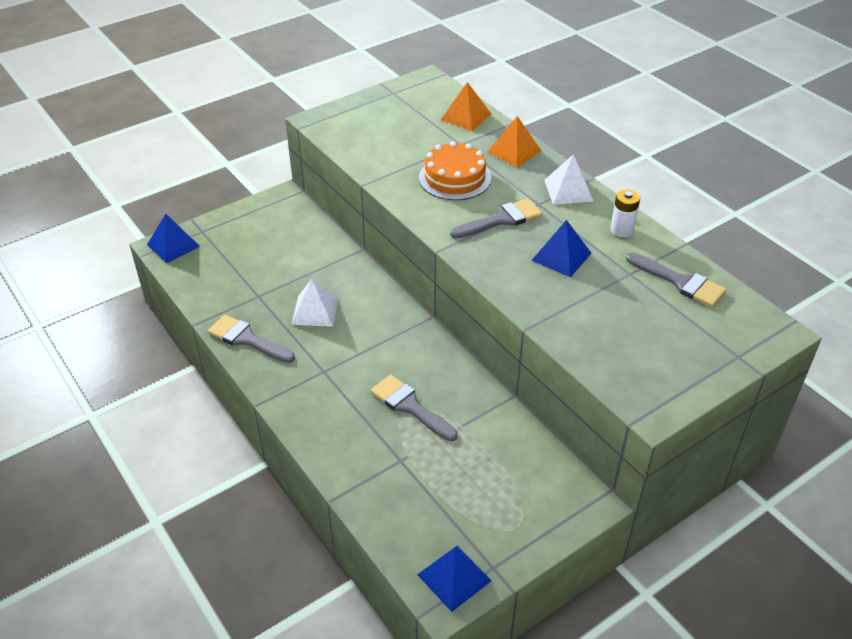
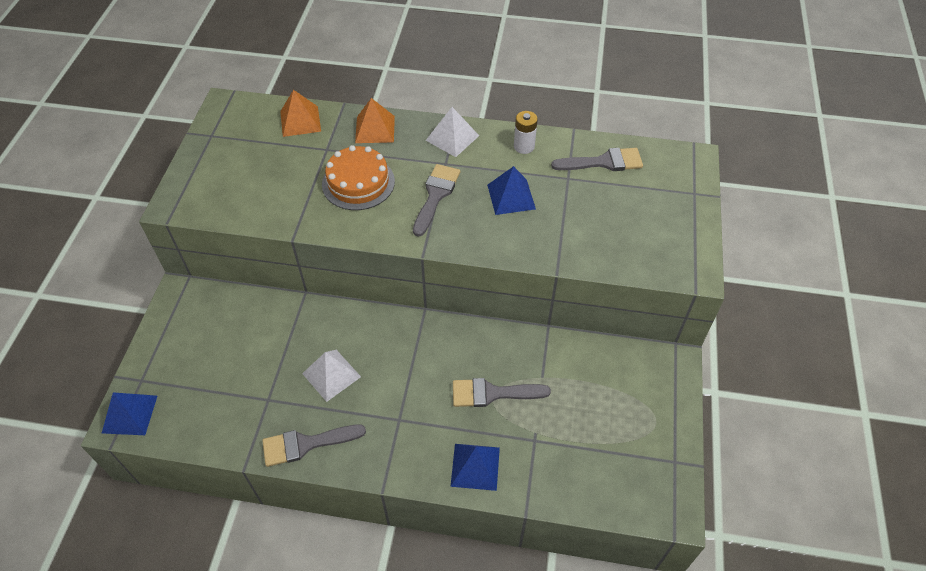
camera: 45 degrees left, 10 degrees up
blue pyramid [417,546,492,612] -> blue pyramid moved to [450,444,500,491]

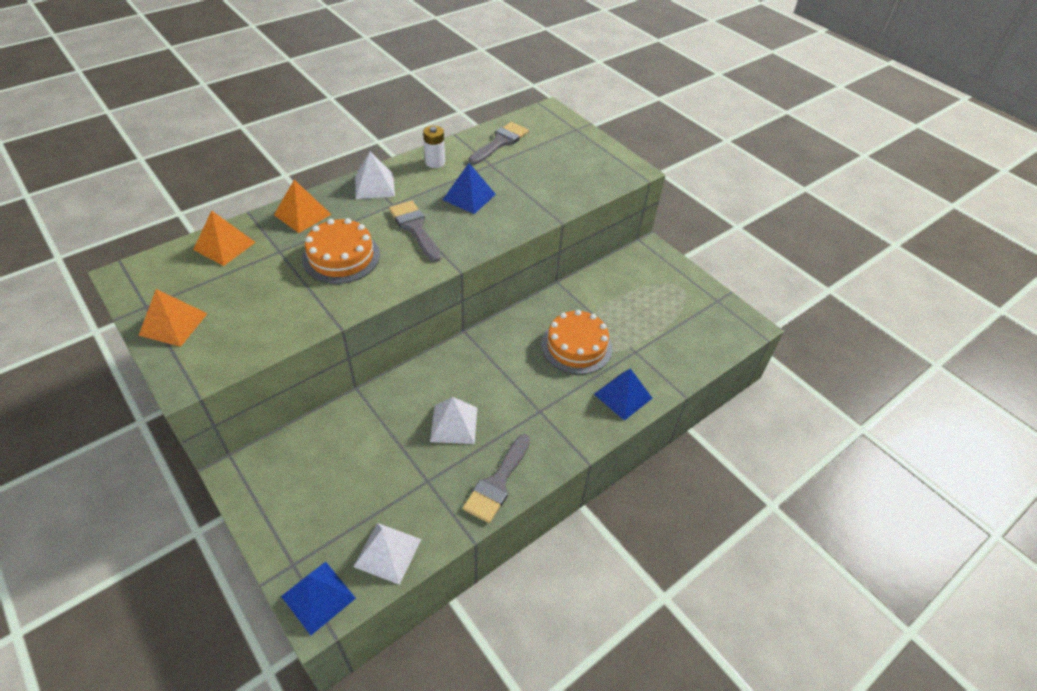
camera: 50 degrees left, 5 degrees down
grey brush [453,378,551,407] -> orange cake [541,310,612,375]
none -> orange pyramid [138,289,208,347]
none -> white pyramid [353,523,421,585]

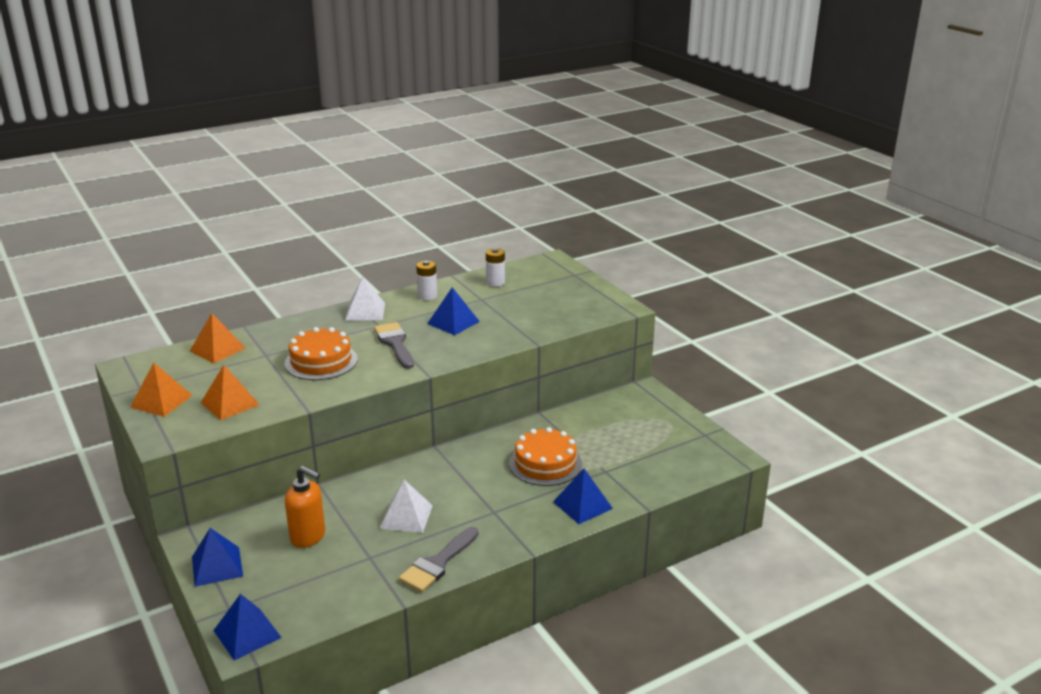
camera: 10 degrees right, 20 degrees down
orange pyramid [274,180,332,233] -> orange pyramid moved to [201,365,260,420]
white pyramid [353,523,421,585] -> none
grey brush [468,122,529,165] -> white battery [486,248,505,287]
none -> blue pyramid [192,528,243,587]
none -> orange soap dispenser [285,466,325,548]

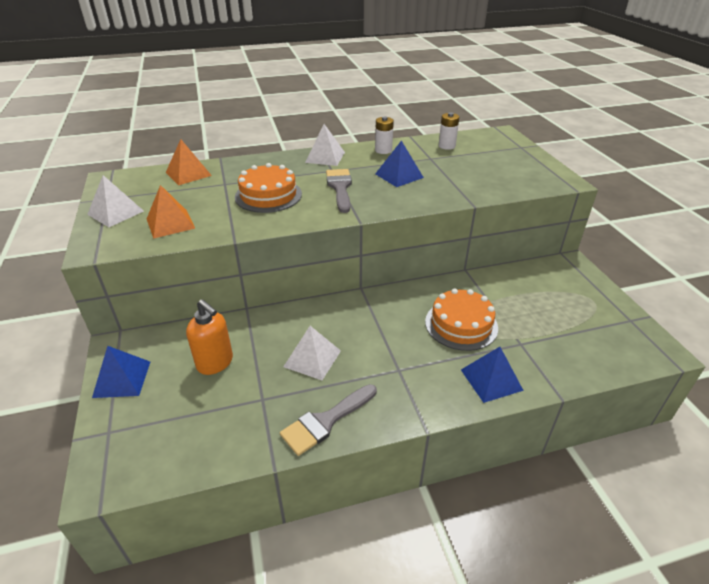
camera: 15 degrees right, 10 degrees up
orange pyramid [130,363,193,417] -> white pyramid [87,175,144,227]
blue pyramid [213,594,282,661] -> none

